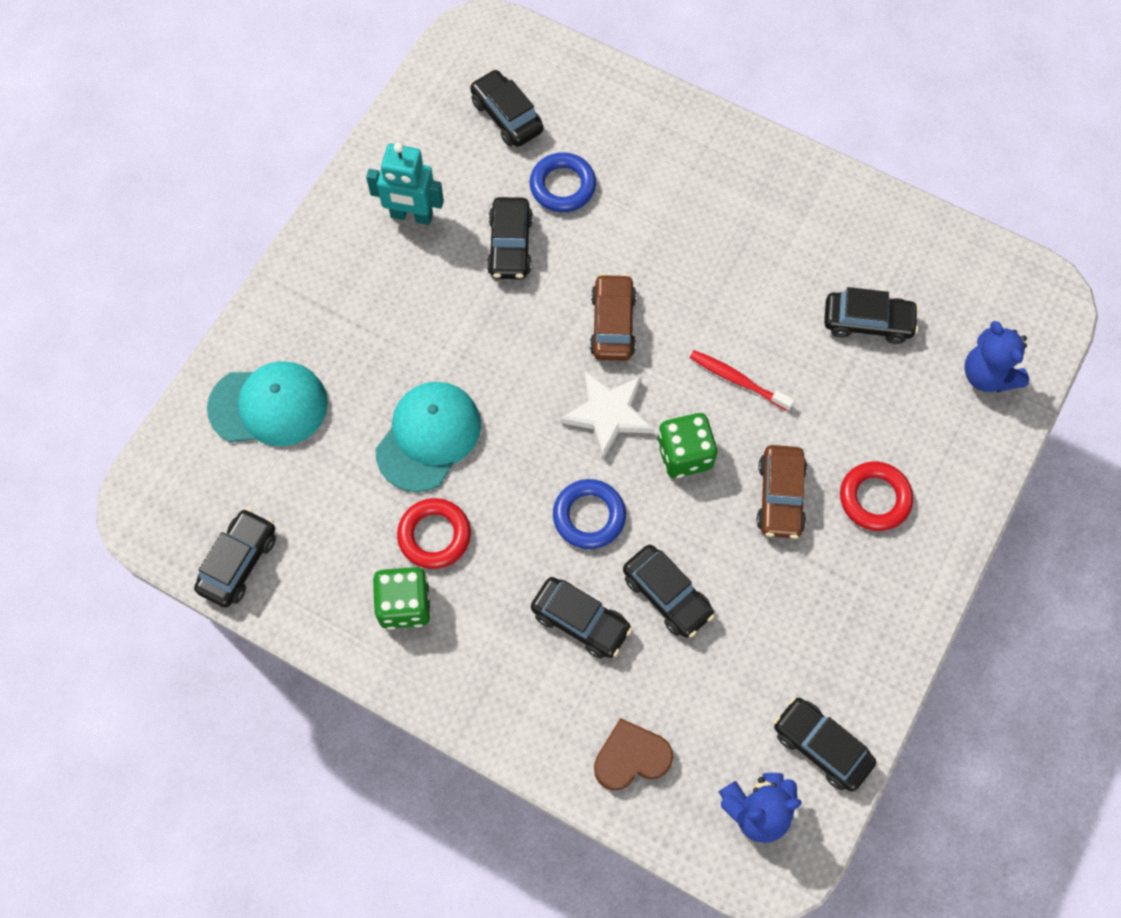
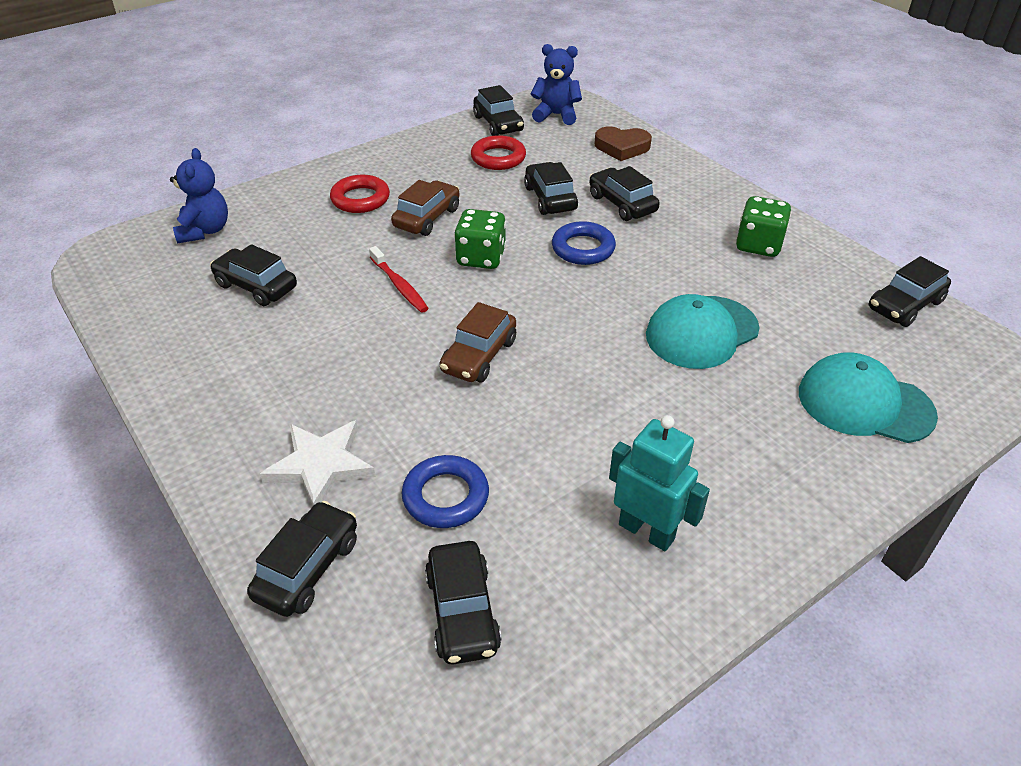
camera: 155 degrees left, 25 degrees down
red ring [397,498,471,569] -> red ring moved to [471,135,526,170]
black car [487,197,533,279] -> black car moved to [247,501,357,617]
white star [560,370,654,459] -> white star moved to [260,420,376,506]

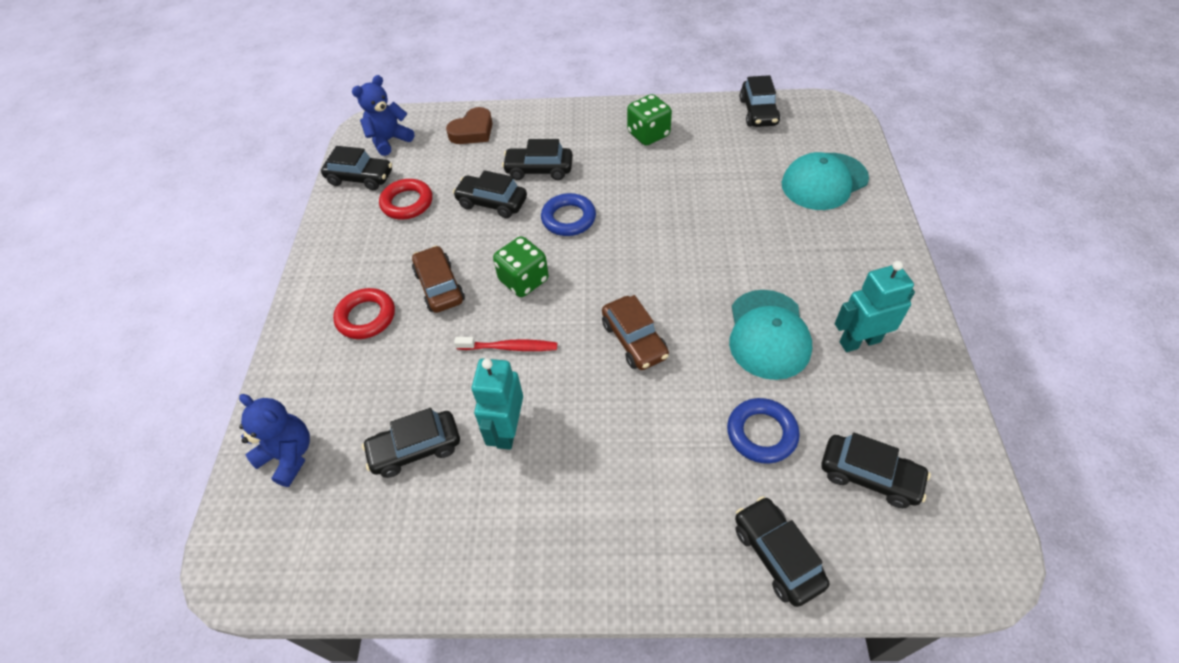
camera: 50 degrees left, 10 degrees up
white star [260,420,376,506] -> none
turquoise cap [646,294,760,369] -> turquoise cap moved to [729,290,812,380]
none -> turquoise robot [471,359,523,450]

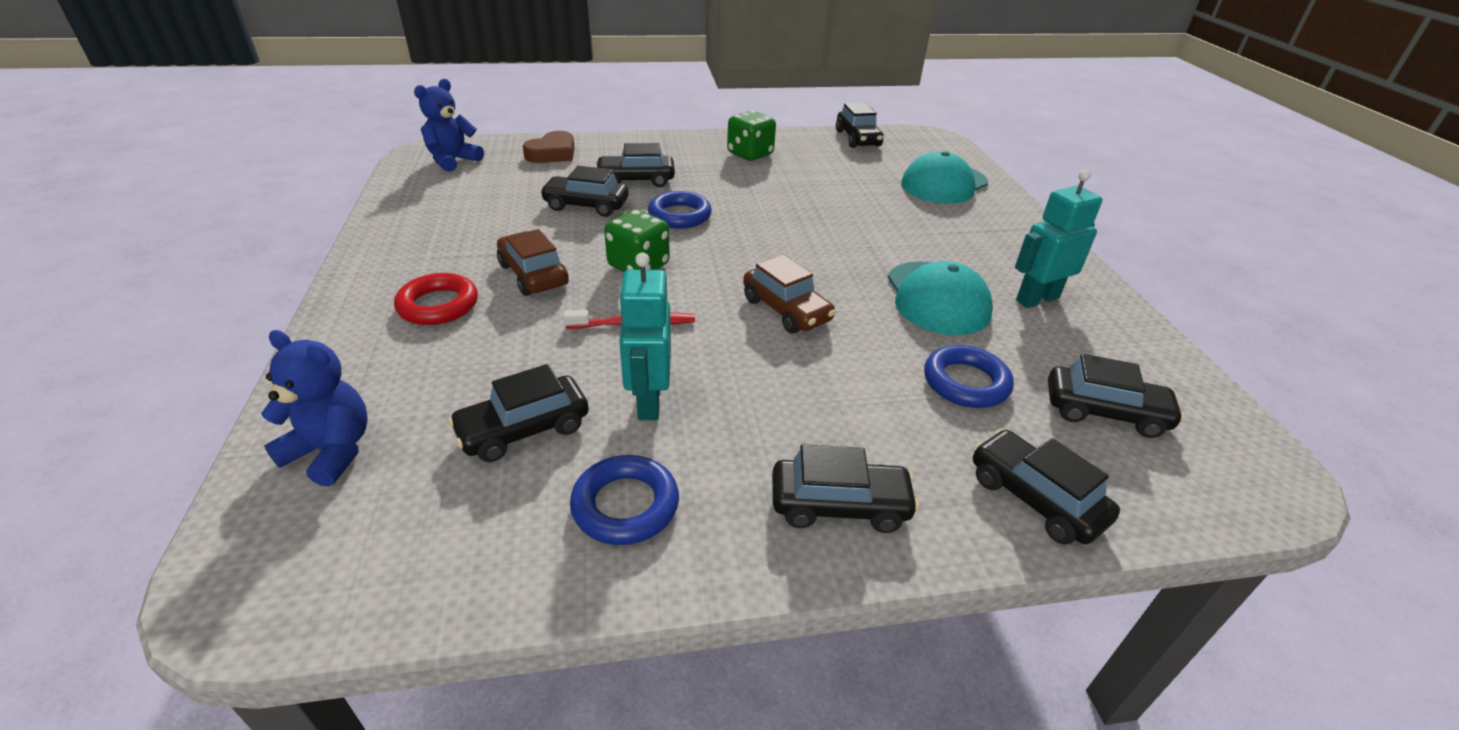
camera: 15 degrees left, 15 degrees down
black car [321,146,392,190] -> black car moved to [772,444,919,533]
red ring [379,179,432,219] -> none
none -> blue ring [570,455,679,545]

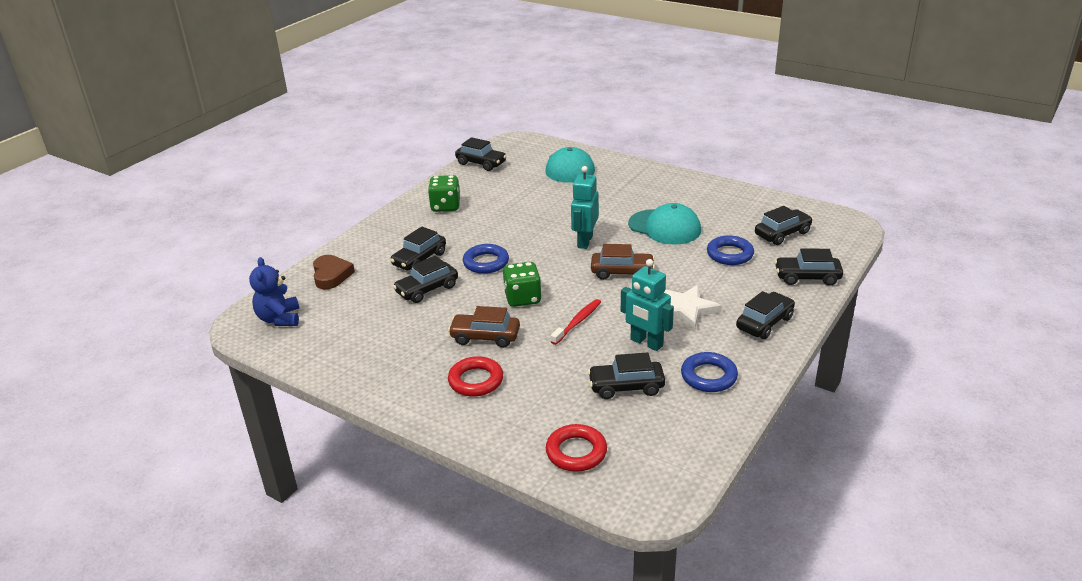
camera: 45 degrees left, 5 degrees down
blue teddy bear [261,330,368,487] -> red ring [546,424,607,472]
black car [448,364,589,462] -> black car turned 75 degrees clockwise [588,352,665,399]
turquoise robot [1015,170,1102,308] -> turquoise robot moved to [571,166,599,249]
none -> white star [664,285,722,330]

